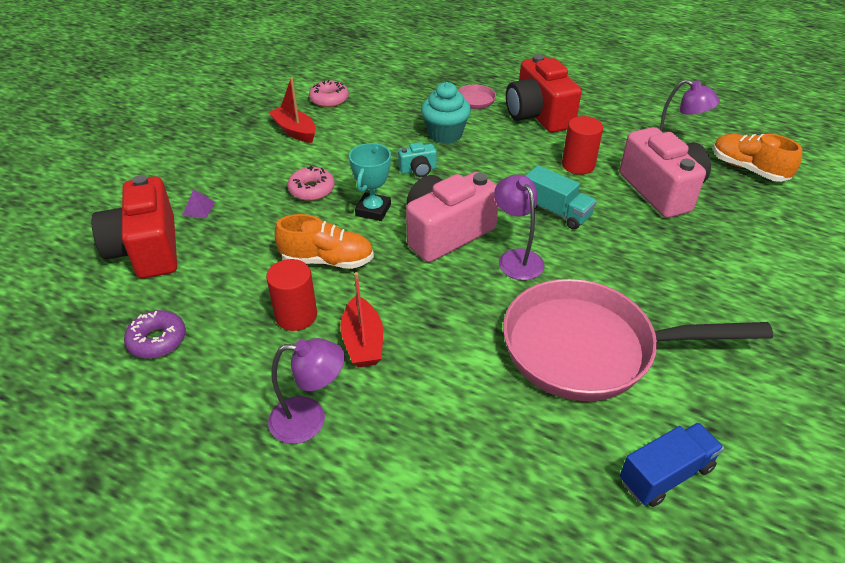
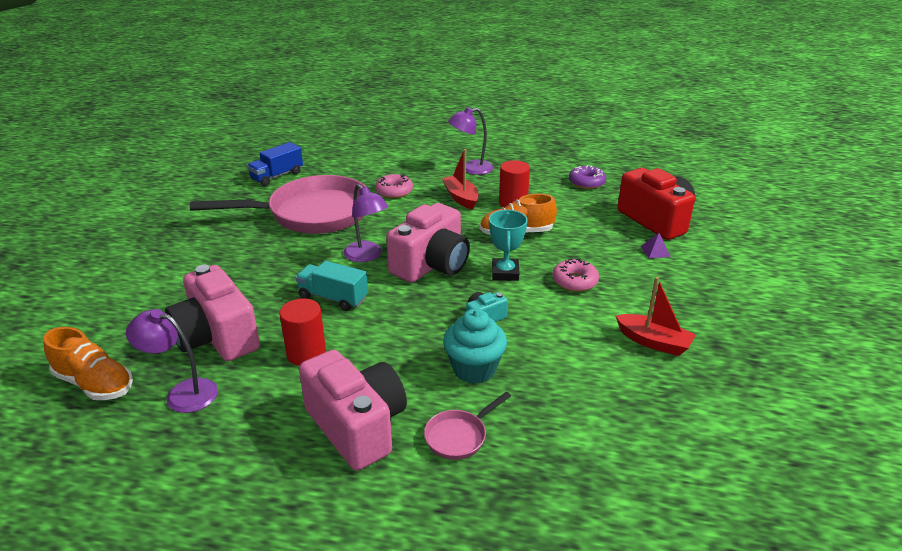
camera: 165 degrees right, 10 degrees down
pink donut [309,80,349,107] -> pink donut moved to [375,174,413,198]
red camera [506,54,582,133] -> pink camera [299,350,407,471]

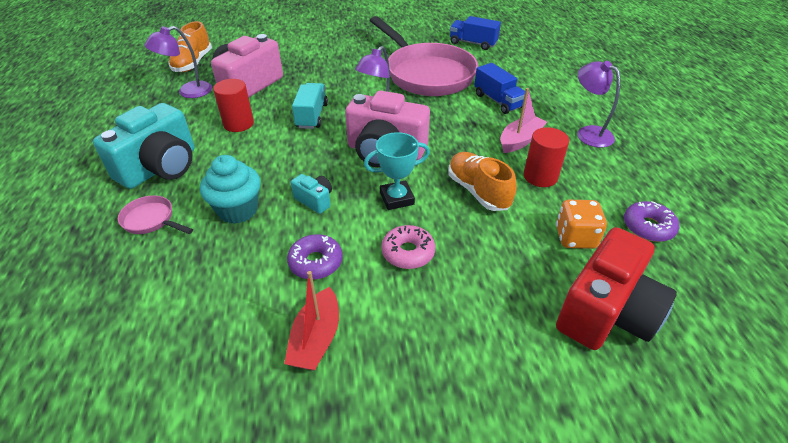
camera: 70 degrees right, 10 degrees up
purple lamp [126,309,218,413] -> purple lamp turned 120 degrees counterclockwise [144,26,212,98]
pink camera [299,350,407,471] -> turquoise camera [93,103,195,189]
pink donut [375,174,413,198] -> blue truck [474,63,525,114]
red boat [442,149,479,210] -> pink boat [500,88,547,153]
purple pyramid [641,233,671,258] -> none
none -> purple donut [287,234,343,279]
none -> orange dice [556,200,607,249]

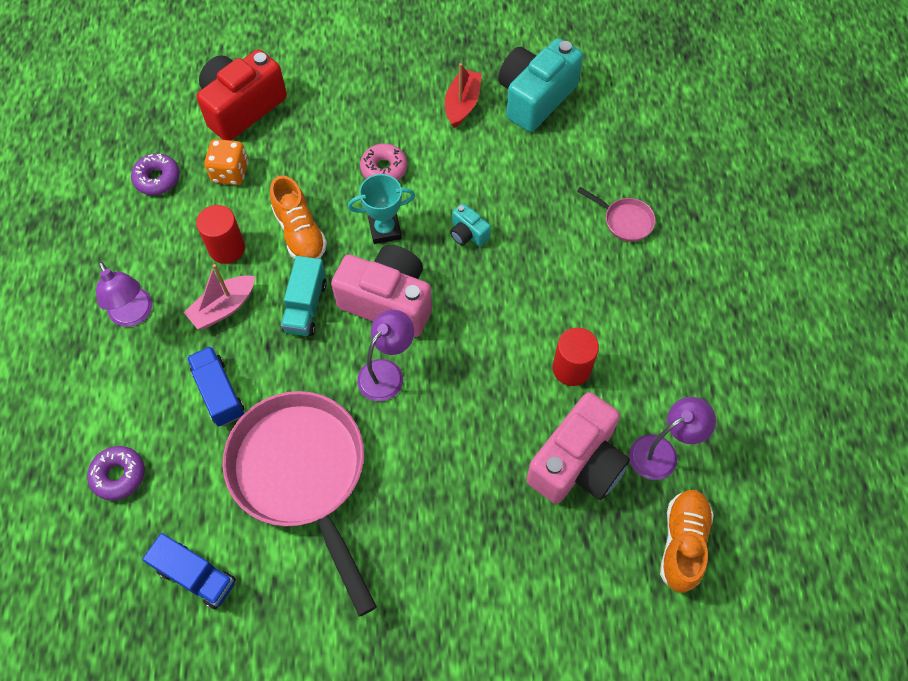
camera: 175 degrees left, 20 degrees up
turquoise camera [93,103,195,189] -> turquoise camera moved to [498,38,583,132]
turquoise cupcake [200,155,261,224] -> none
purple donut [287,234,343,279] -> purple donut moved to [87,446,145,501]
turquoise truck [292,83,328,129] -> turquoise truck moved to [281,256,327,336]

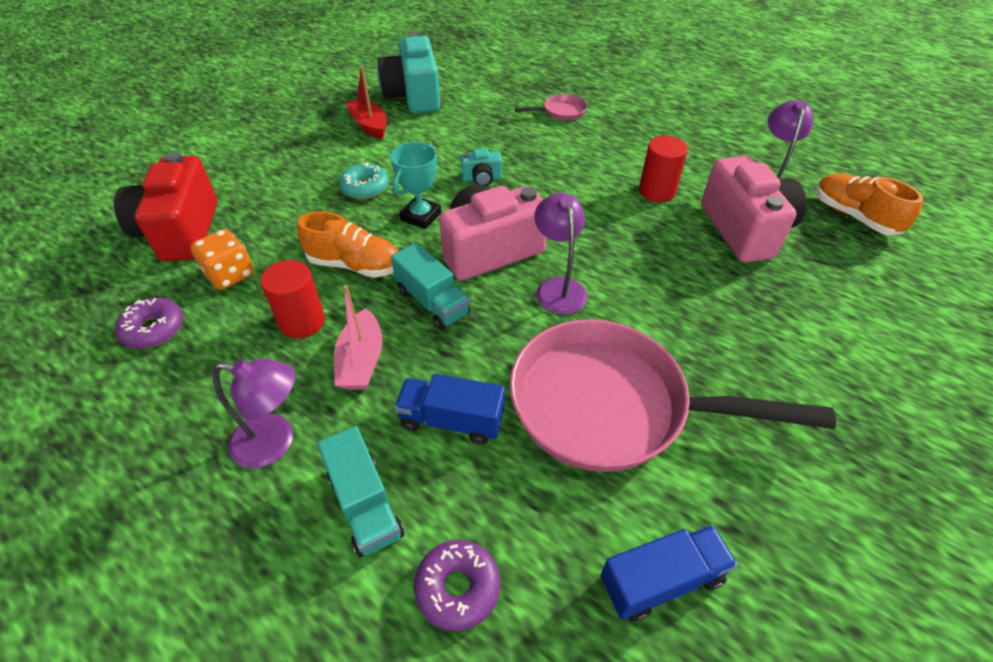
camera: 50 degrees left, 15 degrees down
pink donut [360,143,407,181] -> turquoise donut [339,162,389,199]
none -> turquoise truck [317,426,405,557]

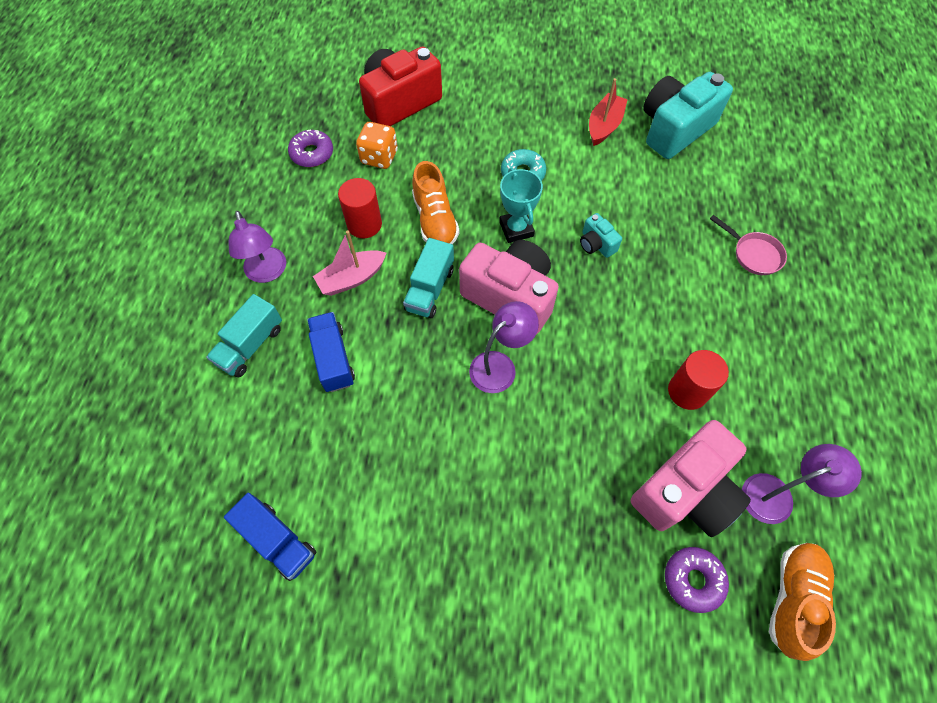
camera: 60 degrees right, 15 degrees up
turquoise trophy [390,142,441,229] -> turquoise trophy turned 75 degrees clockwise [499,168,543,243]
purple donut [414,540,500,631] -> purple donut moved to [665,547,729,613]
pink pan [510,319,836,472] -> none

